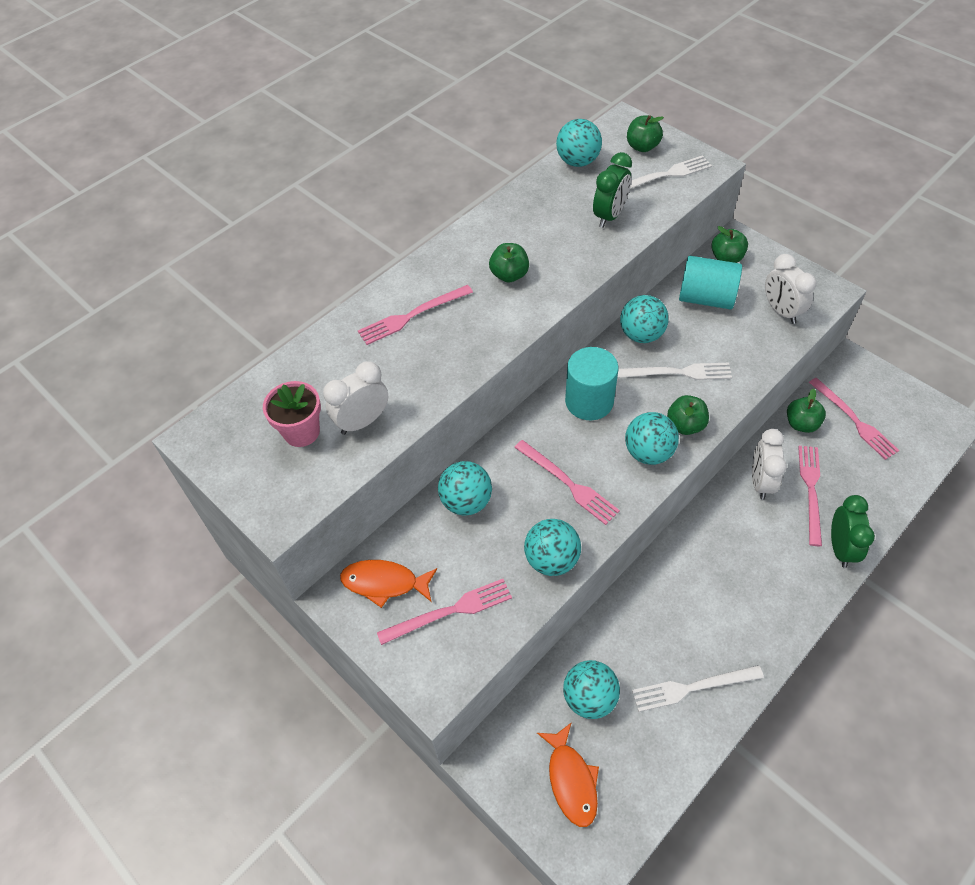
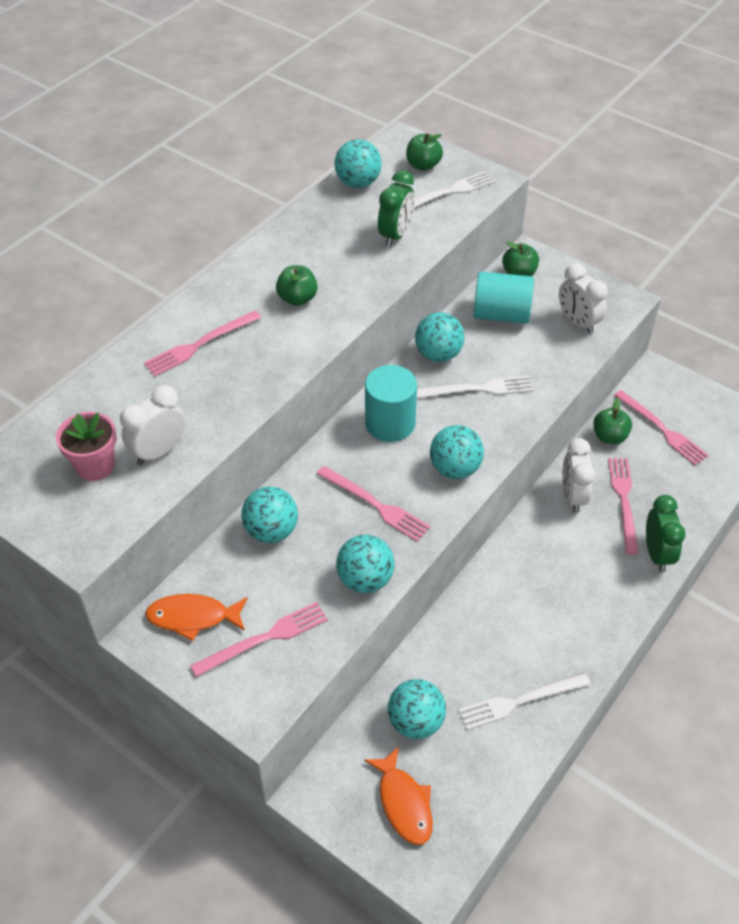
camera: 10 degrees left, 5 degrees down
green apple [667,395,709,435] -> none

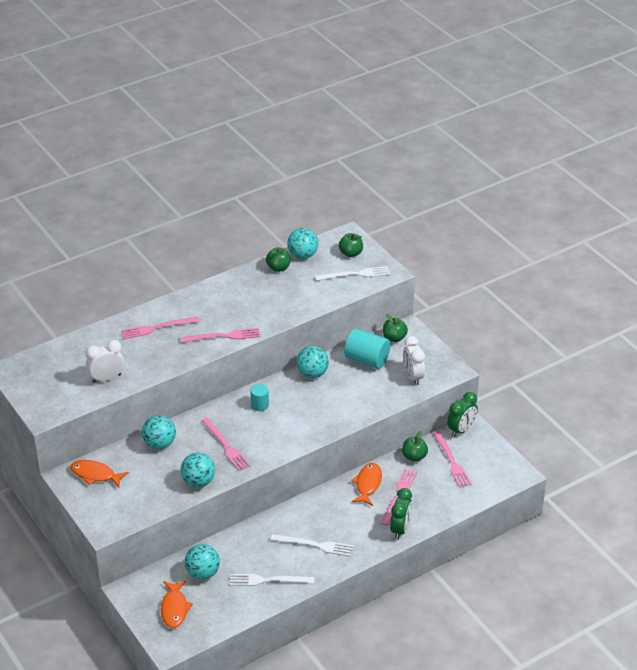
camera: 20 degrees right, 10 degrees down
pink flower pot [56,412,117,481] -> none
pink fork [190,602,328,677] -> pink fork moved to [181,328,260,343]
green apple [276,265,318,306] -> green apple moved to [266,247,291,272]
turquoise cylinder [365,365,417,442] -> turquoise cylinder [250,384,269,411], size x0.56
green clock [378,170,414,247] -> green clock moved to [447,392,478,437]
white fork [417,376,534,398] -> white fork moved to [271,534,353,557]
turquoise ball [430,425,484,479] -> none
white clock [562,438,595,513] -> orange fish [351,463,382,506]

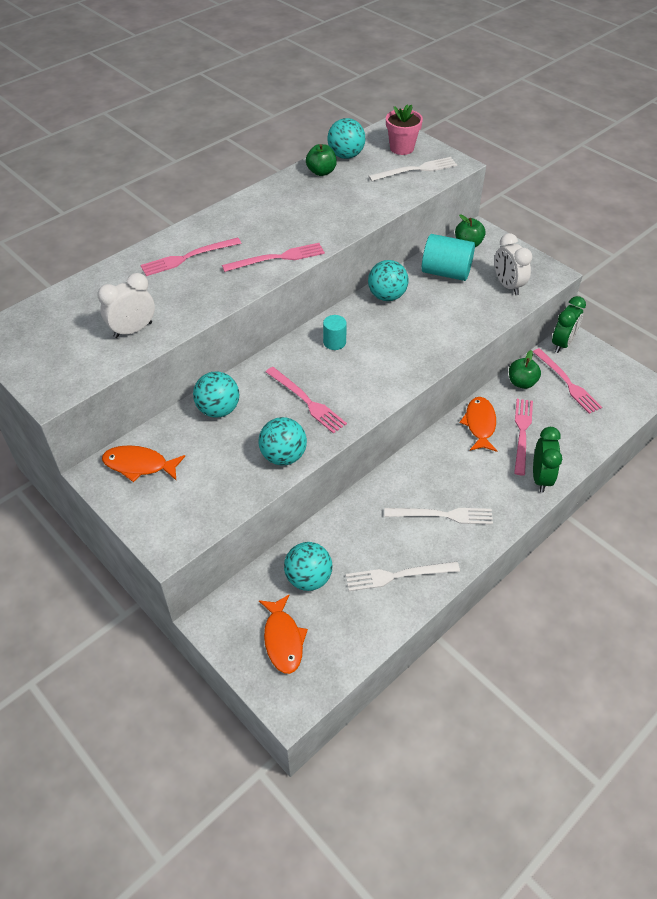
camera: 10 degrees left, 10 degrees up
green apple [339,233,363,257] -> pink flower pot [386,104,423,155]

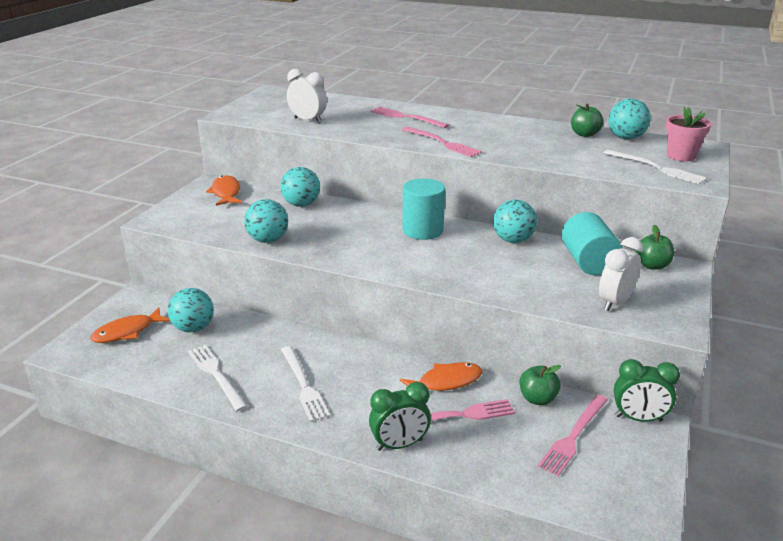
camera: 65 degrees right, 20 degrees down
pink fork [266,367,347,434] -> none
turquoise cylinder [323,315,347,350] -> turquoise cylinder [402,178,445,240], size x1.79

